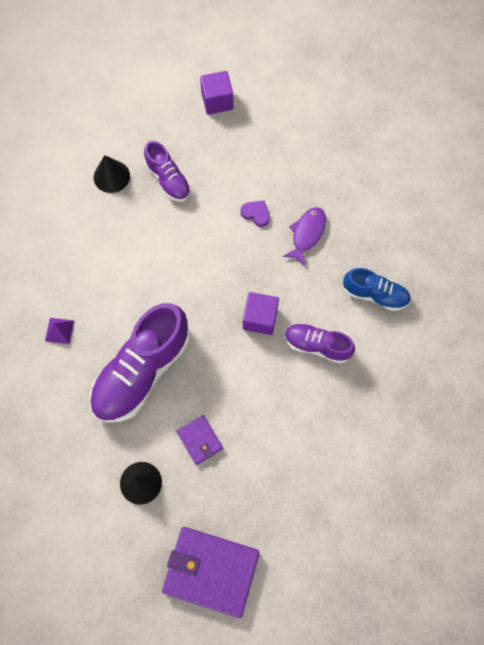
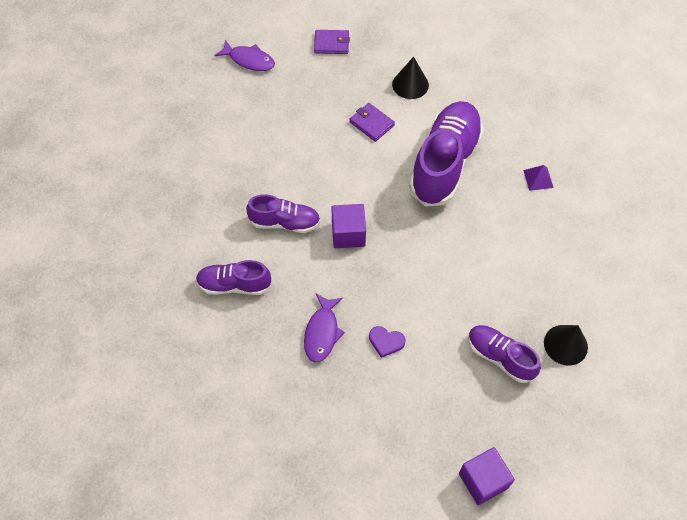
camera: 165 degrees right, 10 degrees down
purple wallet [162,527,260,618] -> purple wallet [314,30,350,54], size x0.51
blue shoe [343,268,411,311] -> purple shoe [196,260,272,295]
none -> purple fish [214,40,275,71]

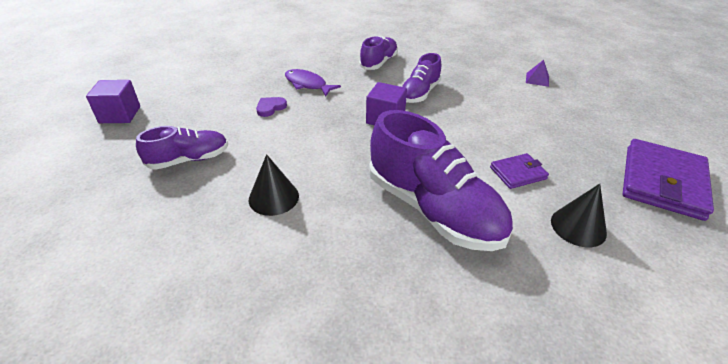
camera: 115 degrees right, 20 degrees down
purple fish [214,40,275,71] -> none
purple wallet [314,30,350,54] -> purple wallet [622,139,714,221], size x1.96
purple pyramid [523,165,554,191] -> purple pyramid moved to [526,60,549,87]
black cone [544,325,588,366] -> black cone moved to [249,154,299,216]

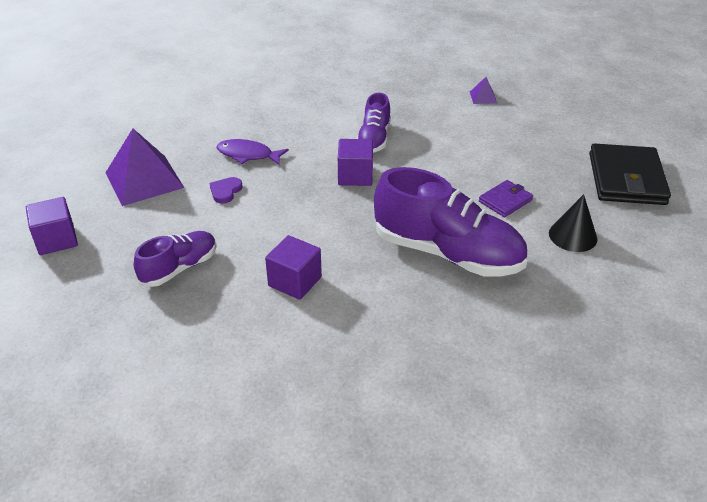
camera: 20 degrees left, 0 degrees up
black cone [249,154,299,216] -> purple cube [265,235,322,300]
purple shoe [359,36,398,70] -> none
purple wallet [622,139,714,221] -> black wallet [589,143,671,205]
none -> purple pyramid [105,129,184,206]

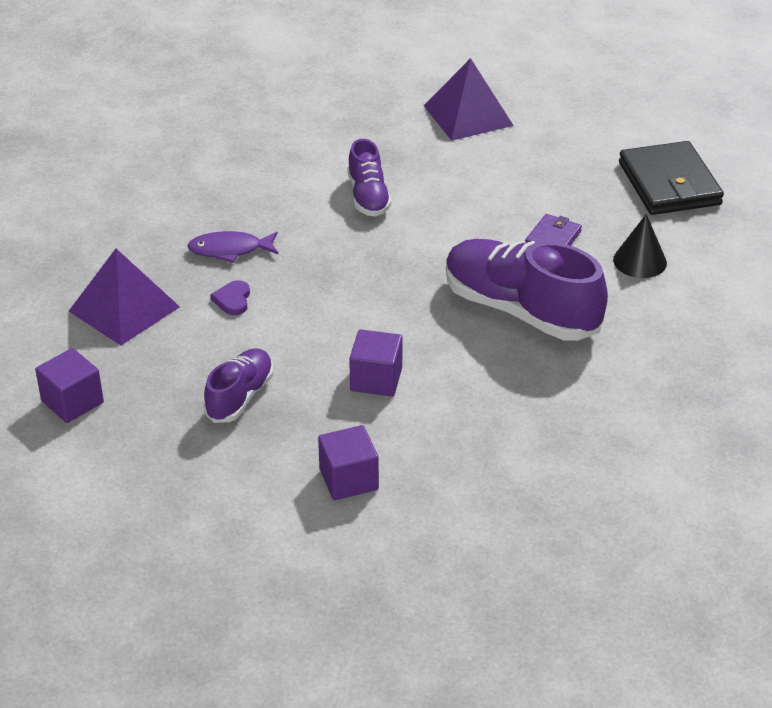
camera: 20 degrees left, 0 degrees up
purple cube [338,139,373,186] -> purple cube moved to [318,425,379,500]
purple shoe [374,167,527,277] -> purple shoe turned 150 degrees counterclockwise [446,239,608,341]
purple pyramid [470,77,497,104] -> purple pyramid [424,58,514,141], size x2.25

